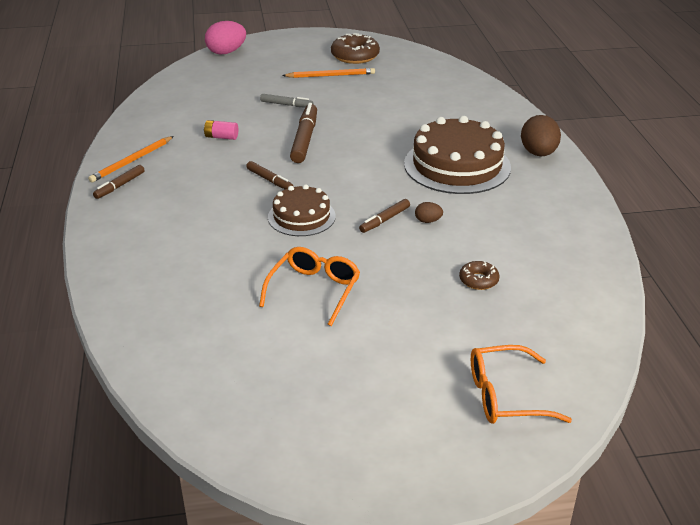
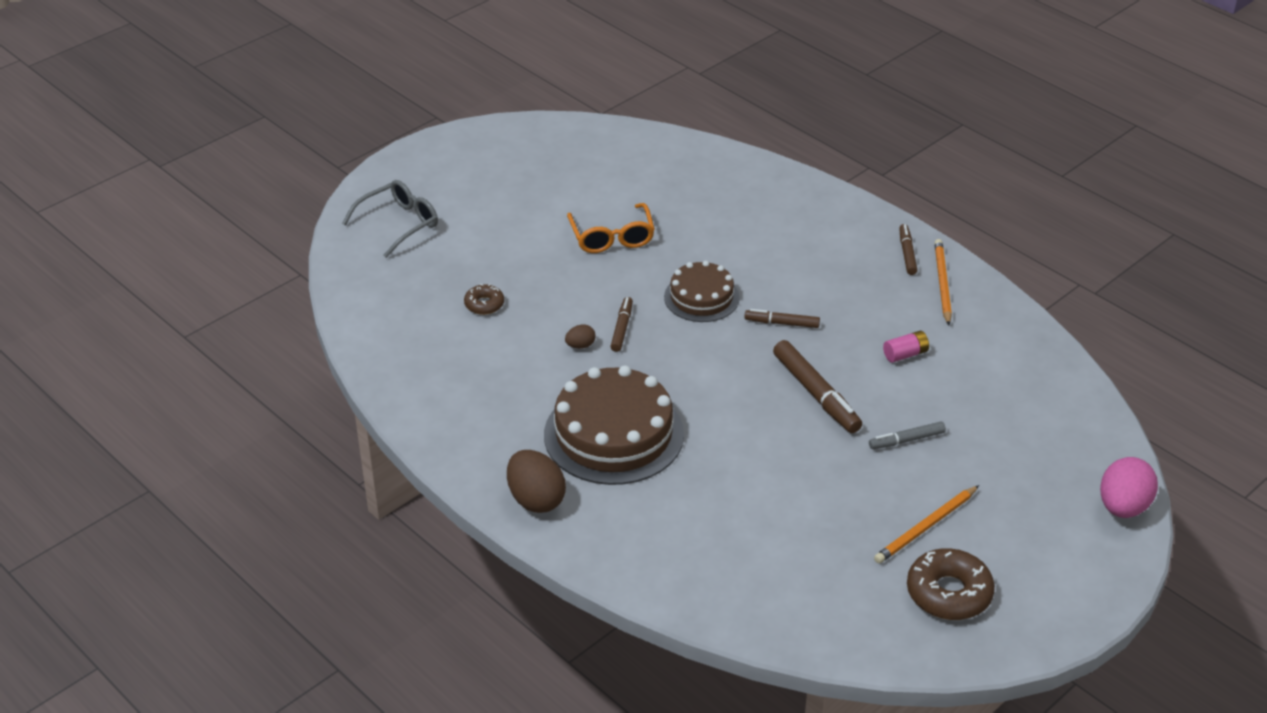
camera: 145 degrees right, 5 degrees up
orange glasses [471,345,572,424] -> grey glasses [342,180,438,258]

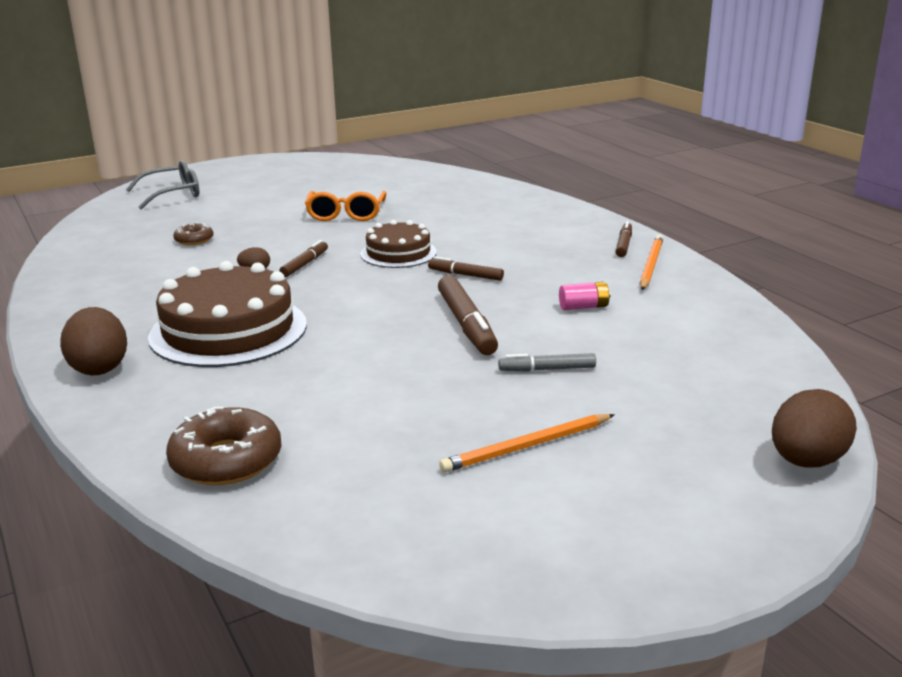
camera: 15 degrees right, 15 degrees down
brown donut [907,548,995,620] -> brown donut moved to [166,407,282,485]
pink egg [1100,457,1158,518] -> brown egg [772,389,857,468]

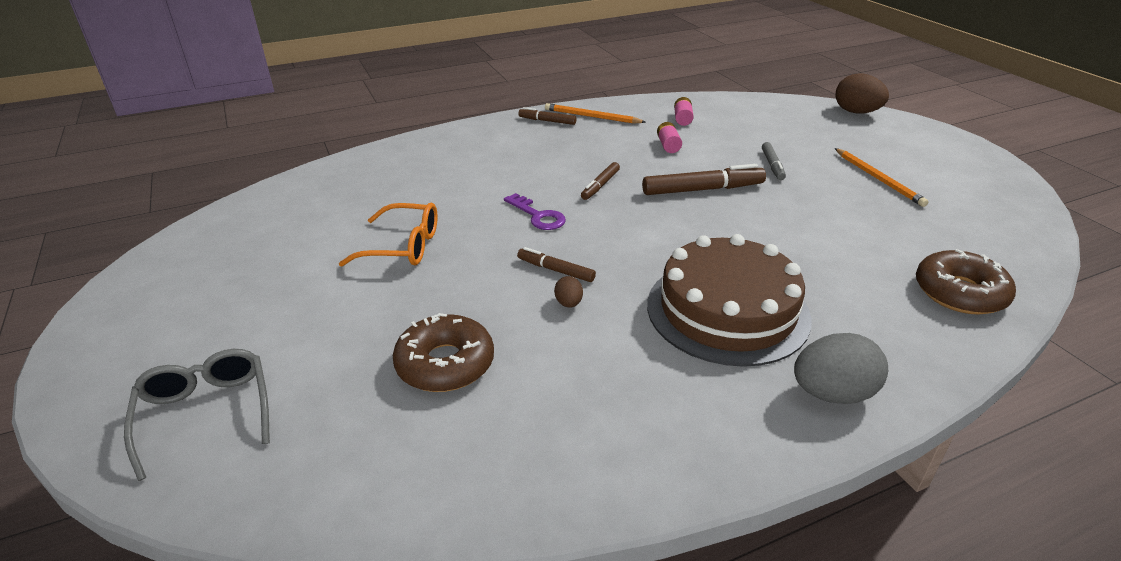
camera: 85 degrees left, 10 degrees up
brown egg [60,307,127,375] -> grey egg [794,333,888,404]
brown donut [173,222,214,245] -> brown donut [393,313,494,392], size x1.81
brown cake [360,220,437,268] -> purple key [504,193,566,230]
none -> pink battery [674,97,694,126]

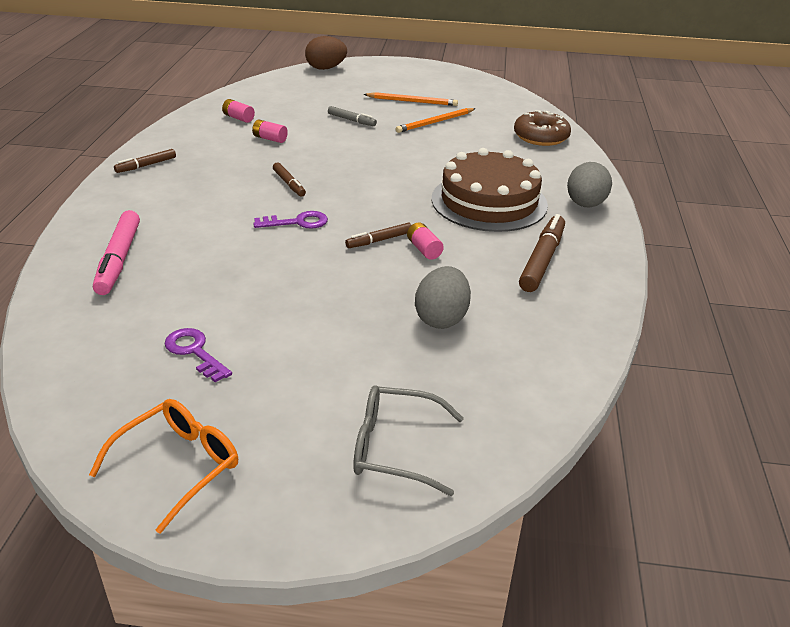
camera: 60 degrees left, 0 degrees up
orange glasses [339,203,438,267] -> orange glasses moved to [89,399,238,534]
brown donut [393,313,494,392] -> grey egg [415,266,471,329]
orange pencil [545,103,645,124] -> orange pencil moved to [396,108,476,133]
brown egg [554,276,583,308] -> pink battery [407,222,444,260]
brown marker [642,164,766,195] -> brown marker moved to [519,214,565,292]
none -> pink marker [93,210,140,295]
none -> purple key [165,328,232,383]

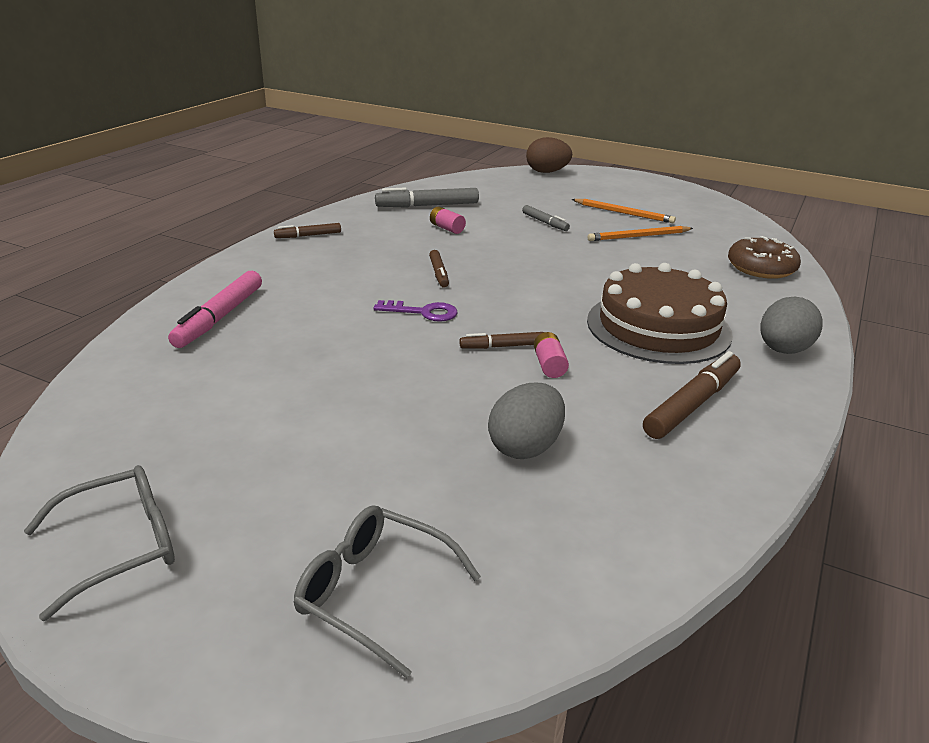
camera: 20 degrees right, 5 degrees down
orange glasses [89,399,238,534] -> grey glasses [24,465,175,621]
purple key [165,328,232,383] -> none
pink battery [222,99,255,123] -> grey marker [375,188,479,208]

